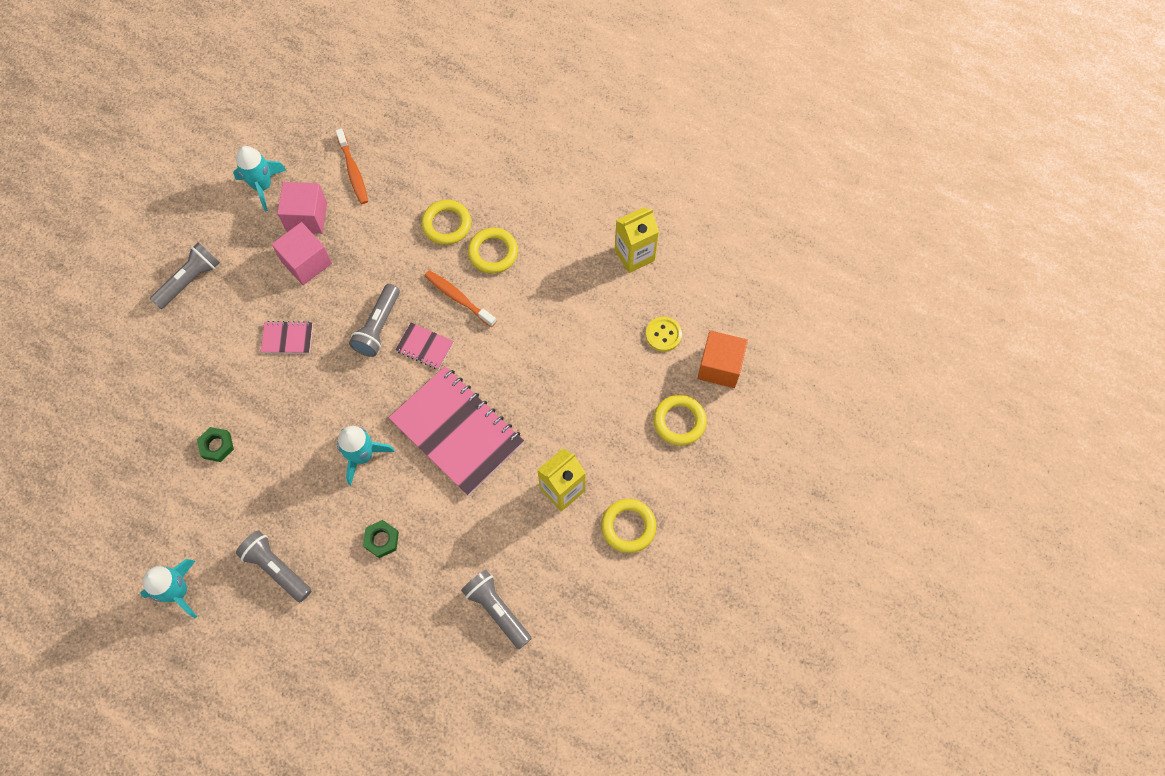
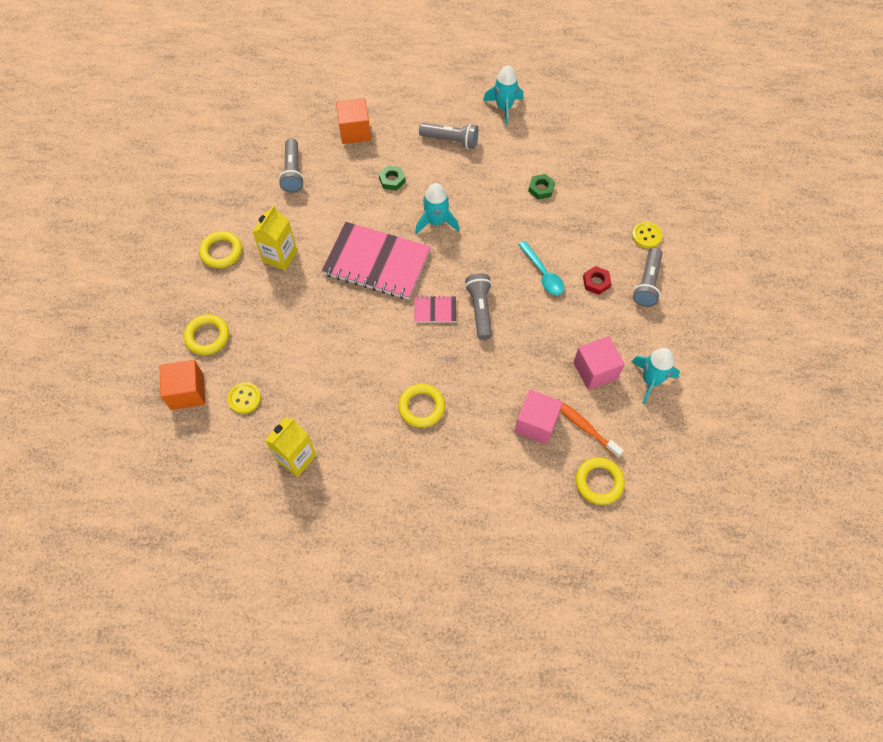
camera: 155 degrees right, 5 degrees down
pink notebook [261,321,313,354] -> turquoise spoon [518,241,564,295]
pink cube [272,222,332,285] -> pink cube moved to [514,389,563,445]
yellow ring [421,200,471,245] -> yellow ring moved to [575,457,625,505]
orange toothbrush [425,270,496,327] -> none
grey flashlight [461,570,532,649] -> grey flashlight turned 60 degrees clockwise [278,138,304,193]
none -> orange cube [336,98,371,144]
none -> red nut [583,266,612,295]
none -> yellow button [632,222,662,248]

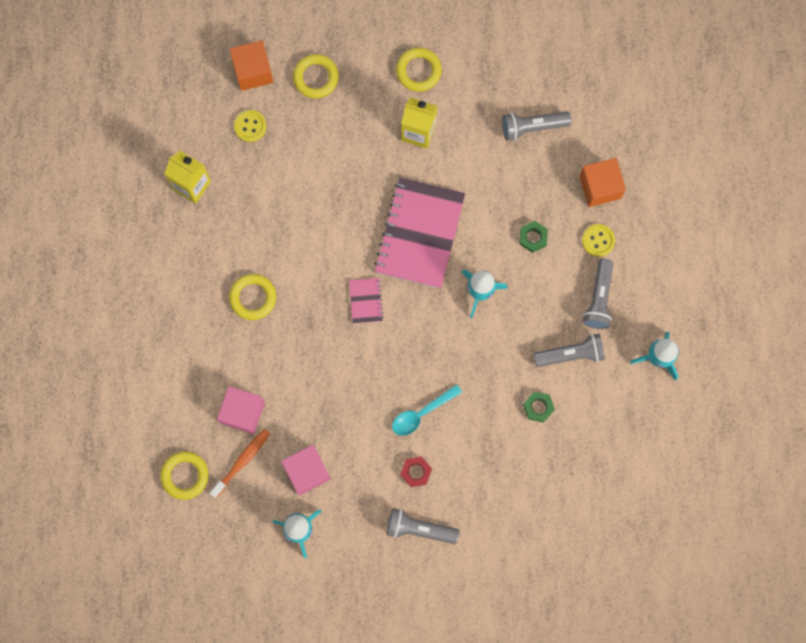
camera: 85 degrees right, 15 degrees up
grey flashlight [465,273,492,340] -> grey flashlight moved to [534,333,605,367]
yellow button [632,222,662,248] -> yellow button moved to [582,224,615,257]

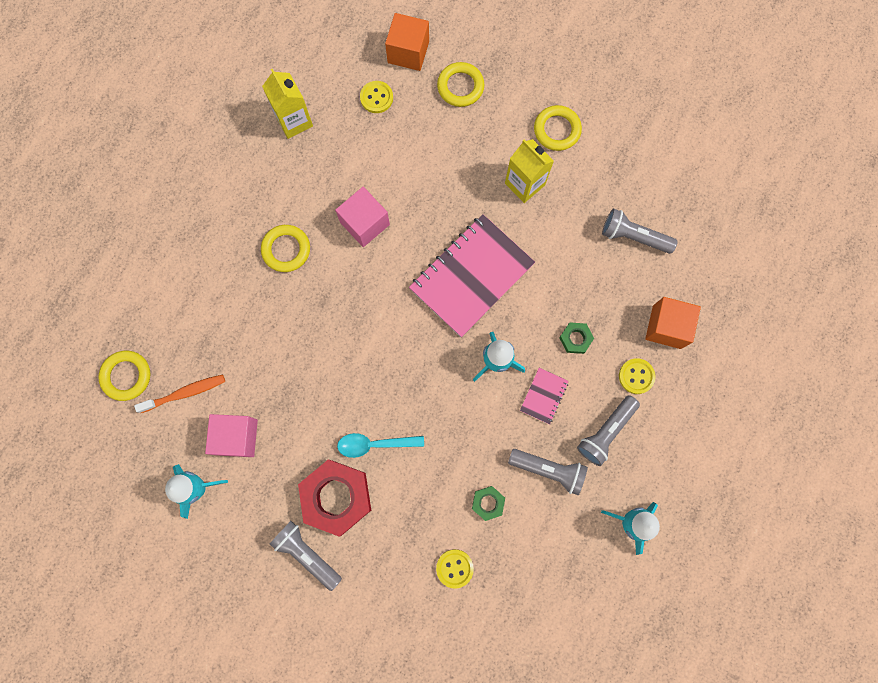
camera: 30 degrees right, 0 degrees up
pink cube [217,386,265,434] -> pink cube moved to [335,187,390,247]
pink notebook [349,278,384,324] -> pink notebook moved to [520,368,569,424]
red nut [400,456,432,487] -> red nut [298,460,371,537], size x2.15
none -> yellow button [436,549,474,589]

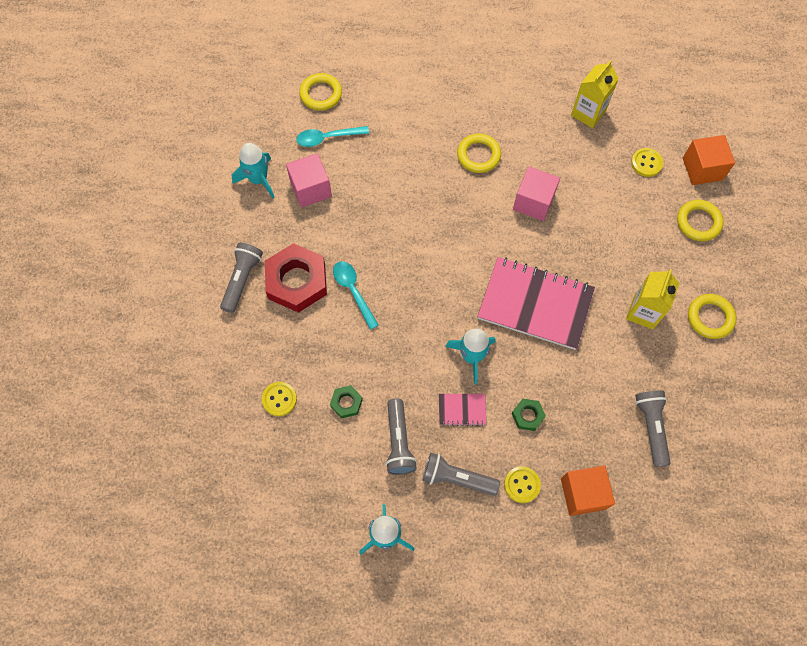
camera: 65 degrees right, 10 degrees down
orange toothbrush [134,374,225,413] -> turquoise spoon [296,126,369,147]

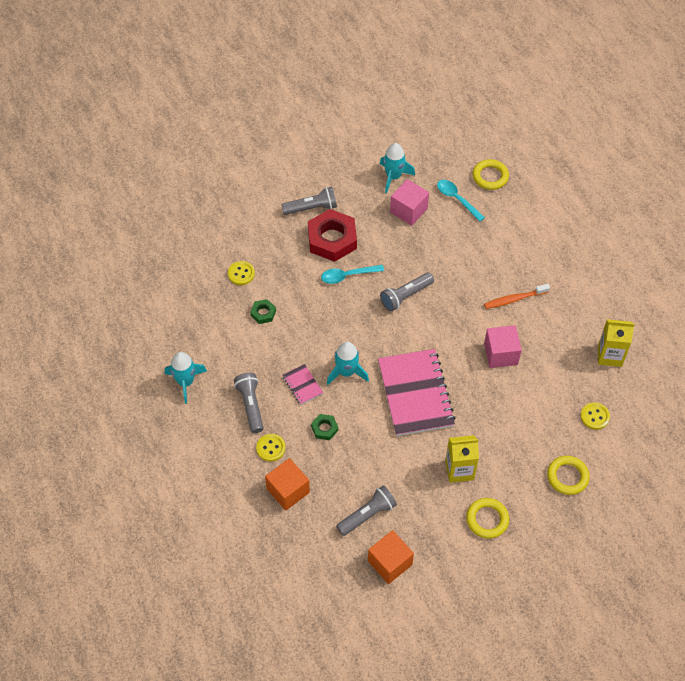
camera: 60 degrees right, 10 degrees down
turquoise spoon [333,261,379,330] -> turquoise spoon turned 135 degrees counterclockwise [321,265,384,284]
grey flashlight [386,398,417,475] -> grey flashlight moved to [380,273,434,311]
yellow ring [457,134,501,173] -> orange toothbrush [484,284,550,309]
orange cube [683,135,735,185] -> orange cube moved to [368,530,414,584]

